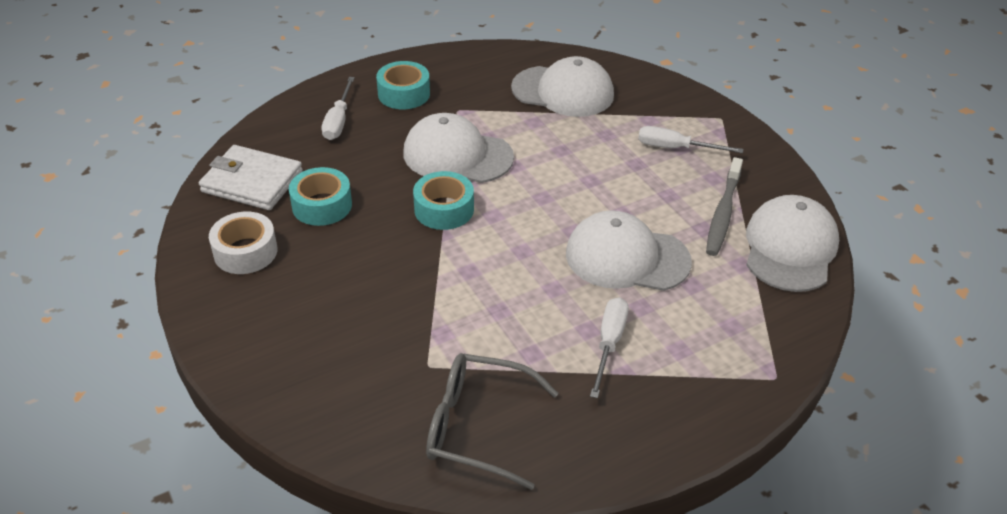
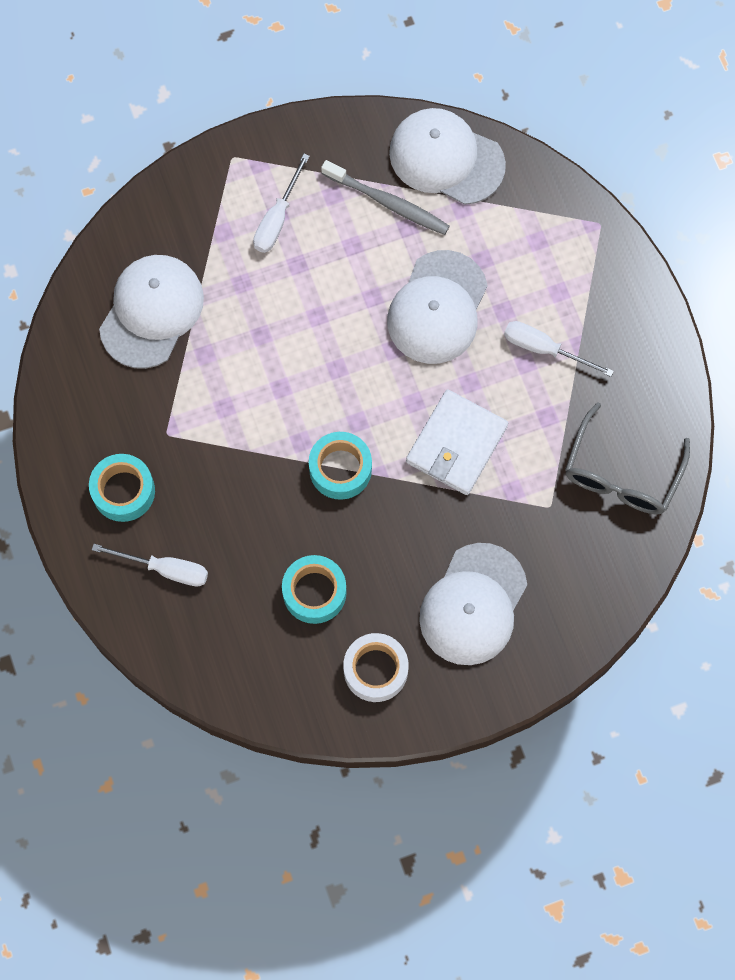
camera: 80 degrees left, 30 degrees up
white wallet [199,145,303,210] -> white wallet moved to [406,389,508,495]
white cap [403,113,514,183] -> white cap moved to [419,543,527,665]

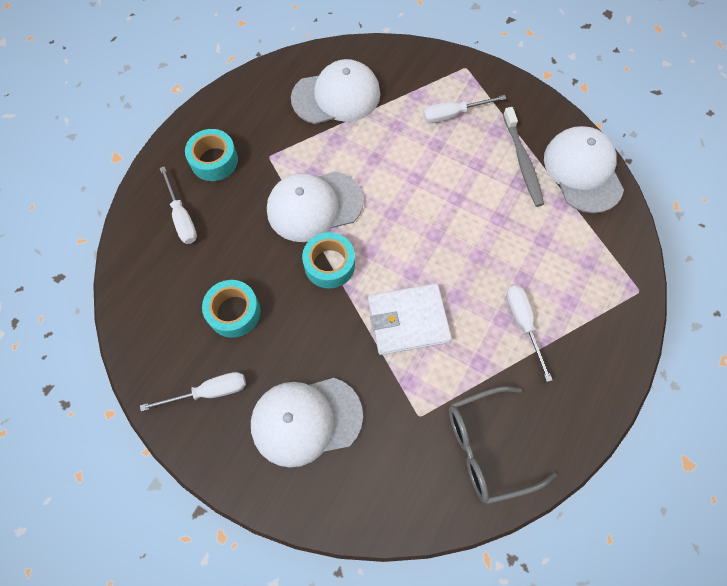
camera: 50 degrees right, 5 degrees down
white tape [343,633,409,702] -> white screwdriver [140,372,246,411]
white cap [387,250,488,364] -> white cap moved to [267,171,364,242]

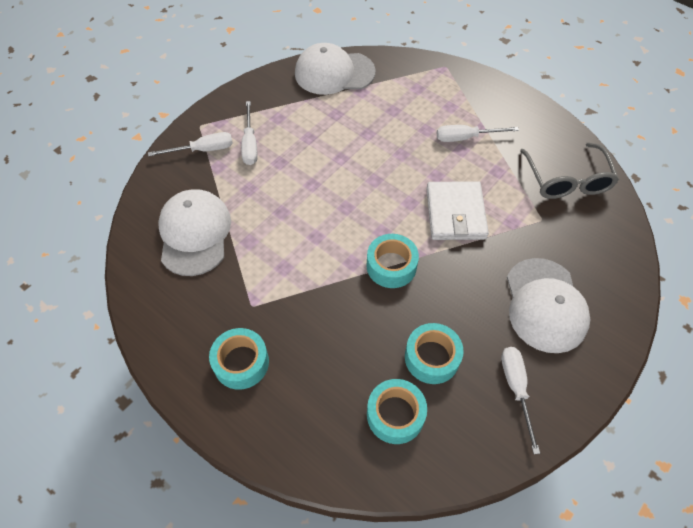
camera: 80 degrees left, 10 degrees down
white screwdriver [160,166,197,244] -> white screwdriver moved to [148,132,233,157]
white cap [267,171,364,242] -> none
grey toothbrush [503,107,544,207] -> none
none -> turquoise tape [367,379,427,444]

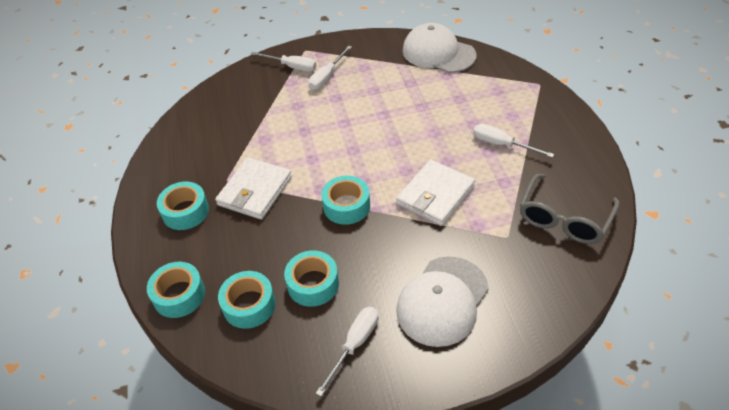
camera: 40 degrees right, 10 degrees down
white cap [158,189,231,276] -> none
none -> turquoise tape [147,262,205,318]
none -> white wallet [215,157,292,220]

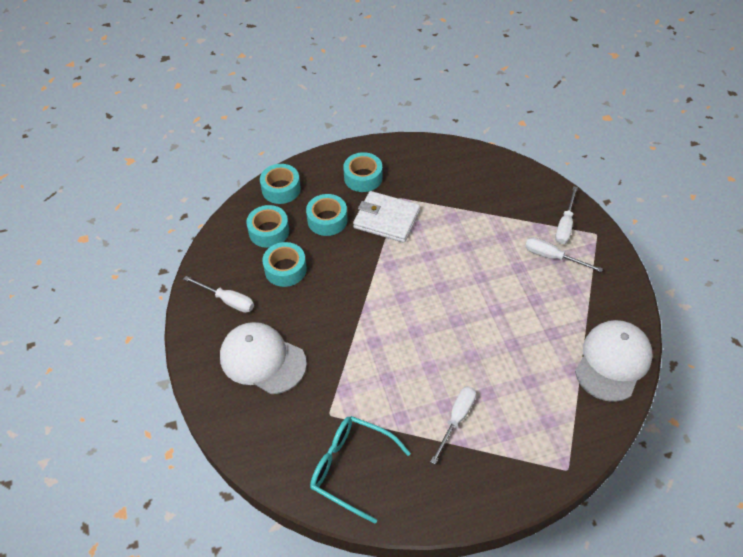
camera: 85 degrees right, 5 degrees up
turquoise tape [321,176,370,225] -> turquoise tape moved to [306,194,348,236]
white wallet [396,159,475,226] -> none
grey glasses [520,174,619,244] -> turquoise glasses [310,416,411,524]

